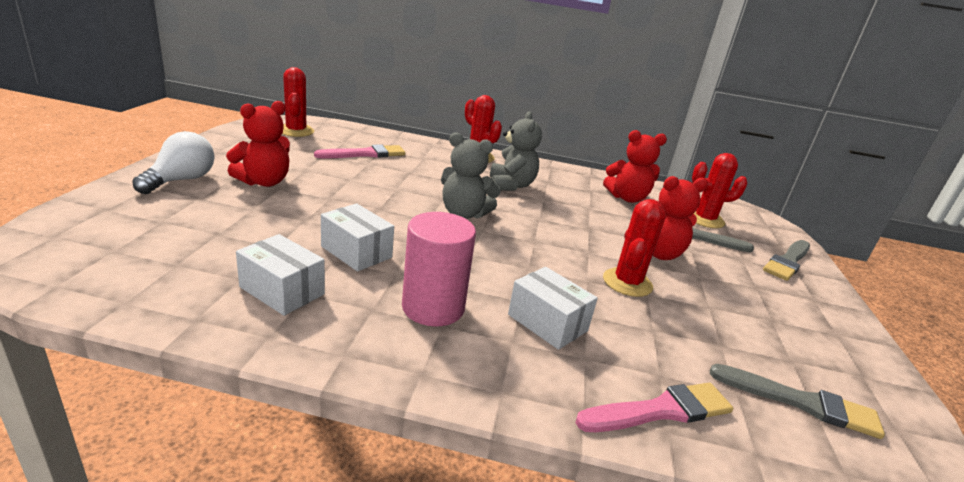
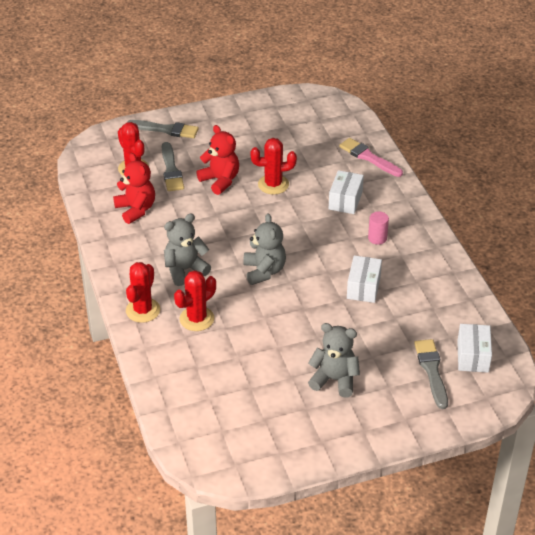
camera: 115 degrees left, 15 degrees up
white light bulb [132,131,214,194] -> none
red teddy bear [226,101,290,187] -> grey teddy bear [308,323,360,397]
white box [236,234,325,316] -> white box moved to [457,324,492,373]
red cactus [282,67,314,137] -> red cactus moved to [174,270,216,331]
pink brush [314,144,405,158] -> none
pink cylinder [402,212,476,326] -> pink cylinder [368,211,389,245], size x0.54
grey brush [710,364,885,439] -> grey brush moved to [414,339,448,409]

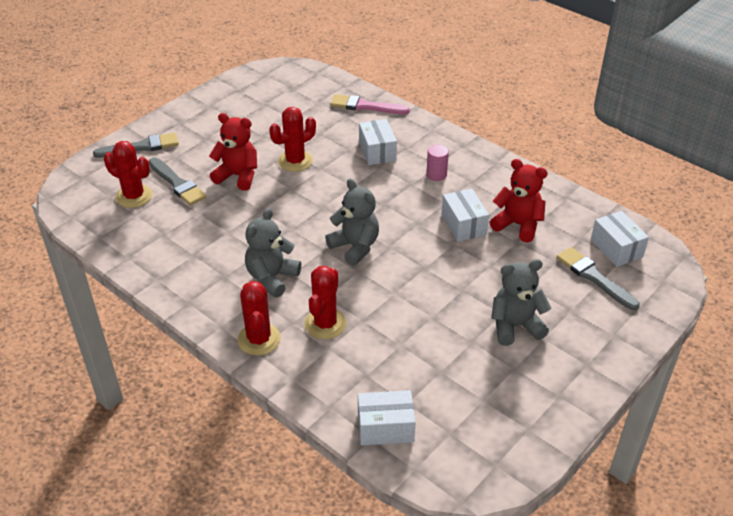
camera: 30 degrees left, 0 degrees up
red teddy bear [113,153,155,224] -> red teddy bear moved to [490,159,548,243]
none -> white box [358,390,416,446]

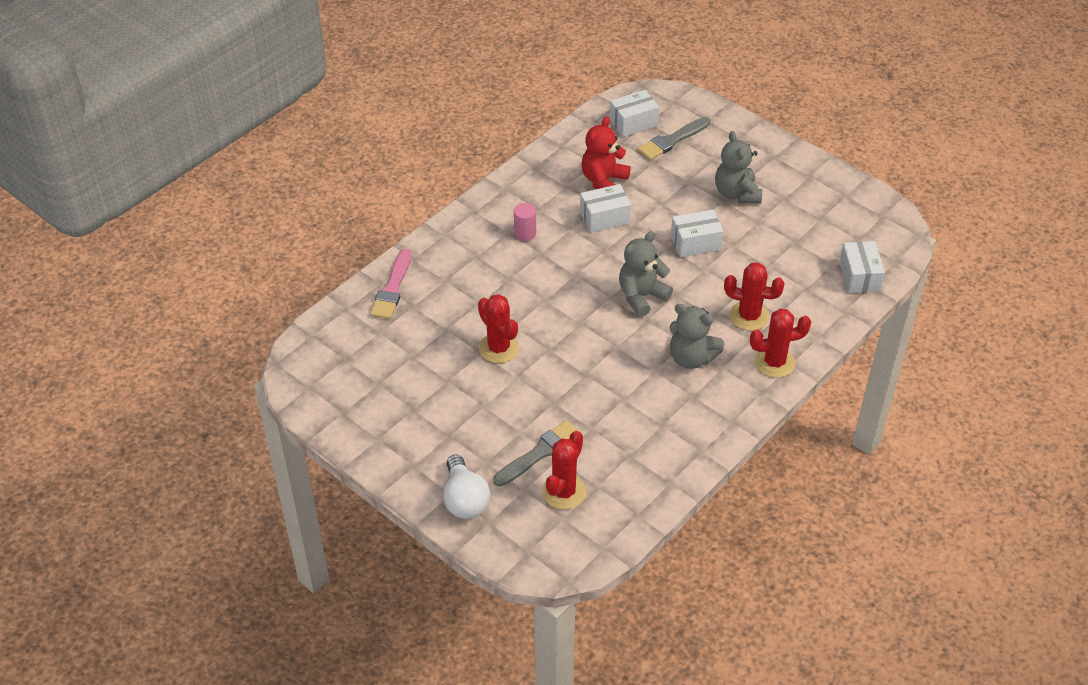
camera: 90 degrees left, 5 degrees up
grey brush [93,133,179,158] -> white light bulb [443,454,490,519]
red teddy bear [209,113,257,191] -> none
white box [359,119,397,165] -> white box moved to [671,210,723,257]

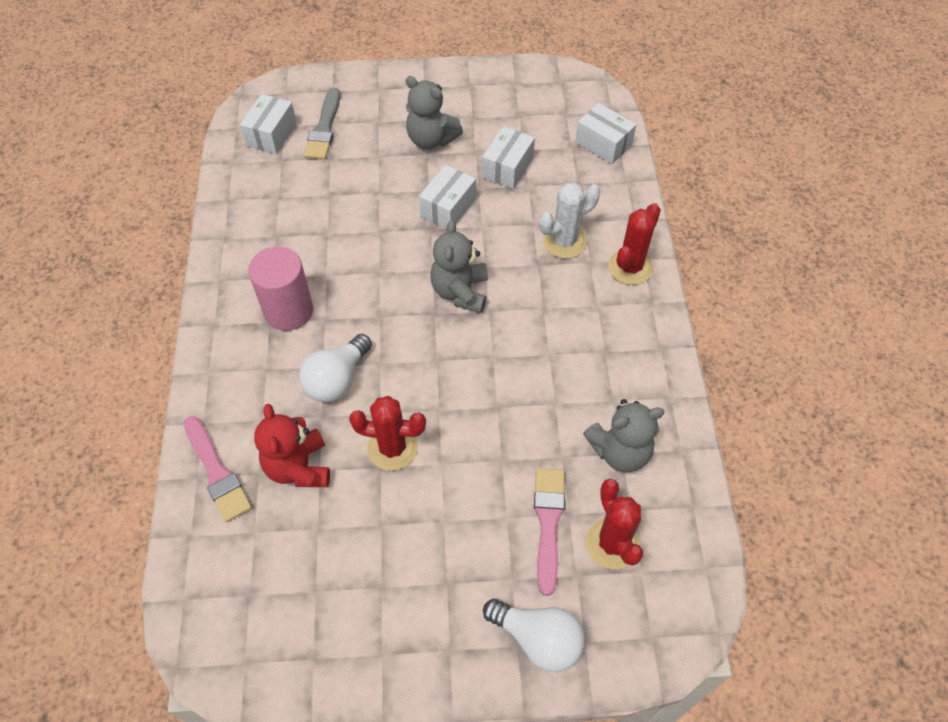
camera: 45 degrees left, 10 degrees up
grey brush [493,420,582,487] -> pink brush [534,468,565,596]
pink cylinder [514,203,536,241] -> pink cylinder [248,246,313,331], size x1.84
white box [580,184,631,233] -> white box moved to [482,126,535,189]
red teddy bear [581,116,631,189] -> red teddy bear moved to [254,404,330,487]
grey teddy bear [670,304,725,369] -> grey teddy bear moved to [583,399,664,472]
red cactus [724,262,785,331] -> white cactus [539,182,600,259]
none -> white light bulb [299,334,372,402]

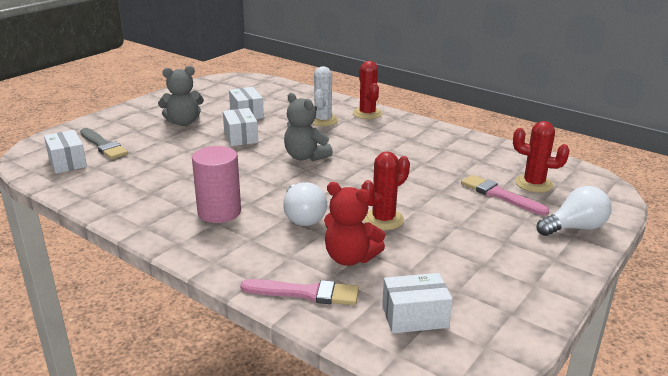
camera: 50 degrees left, 30 degrees down
white box [575,103,636,164] -> white box moved to [382,273,453,333]
grey teddy bear [583,399,664,472] -> none

